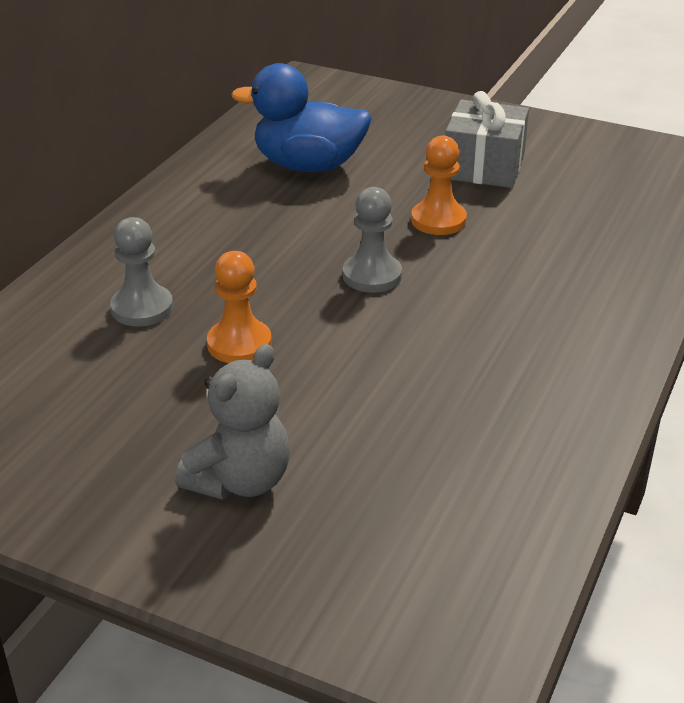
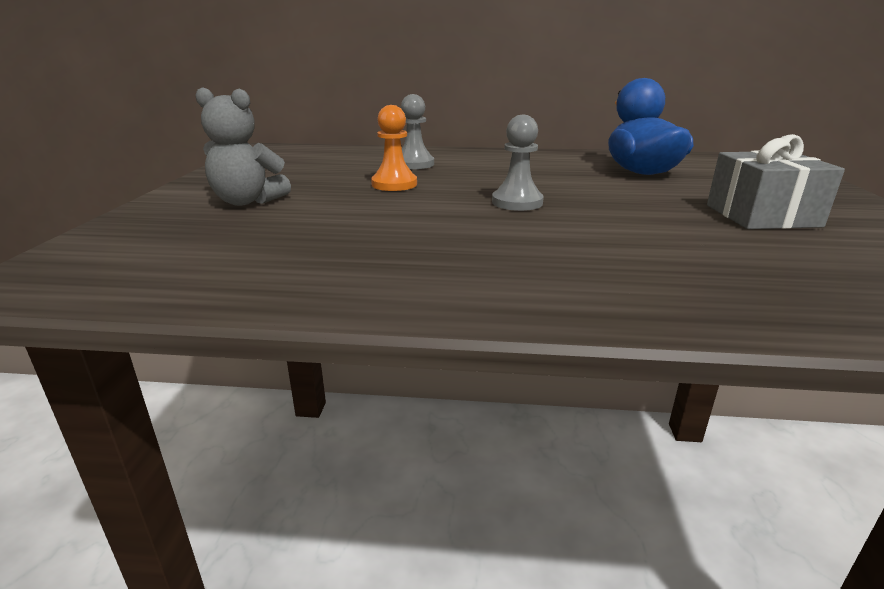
camera: 70 degrees right, 10 degrees down
orange pawn [411,135,467,235] -> none

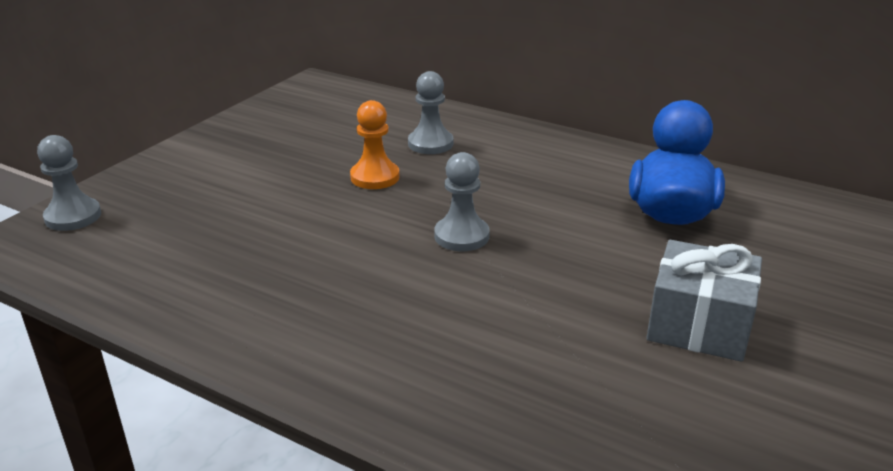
camera: 25 degrees right, 5 degrees up
grey teddy bear [195,87,291,206] -> none
none -> grey pawn [37,135,101,231]

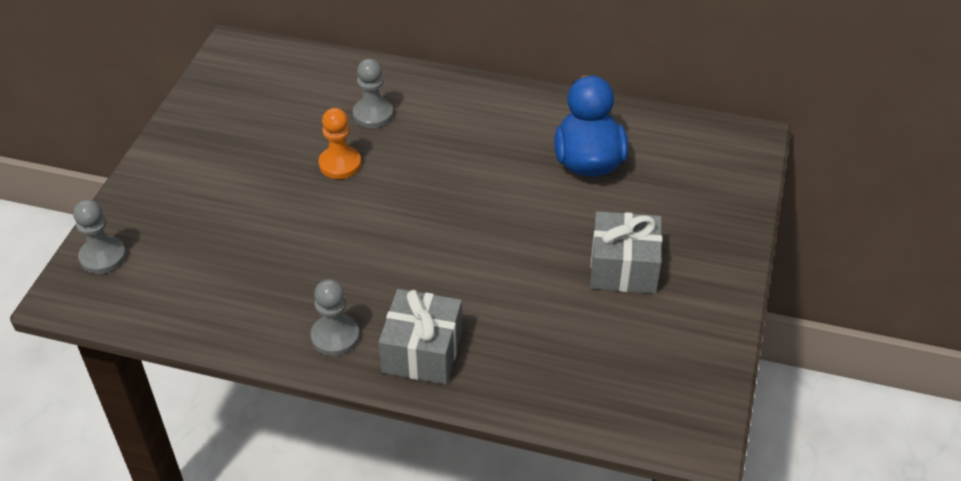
camera: 15 degrees left, 15 degrees up
grey pawn [434,152,490,251] -> grey pawn moved to [310,279,360,356]
none -> grey gift [379,289,463,384]

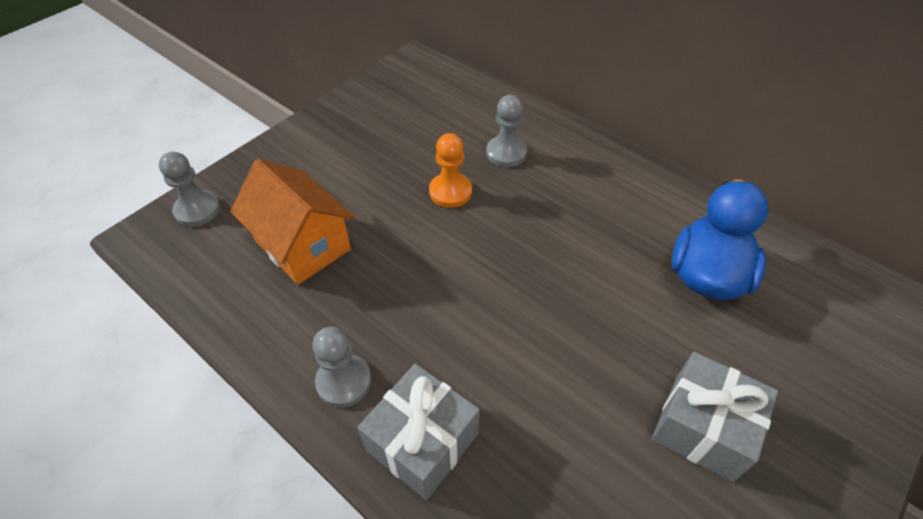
camera: 25 degrees right, 5 degrees up
none -> orange house [230,159,355,285]

